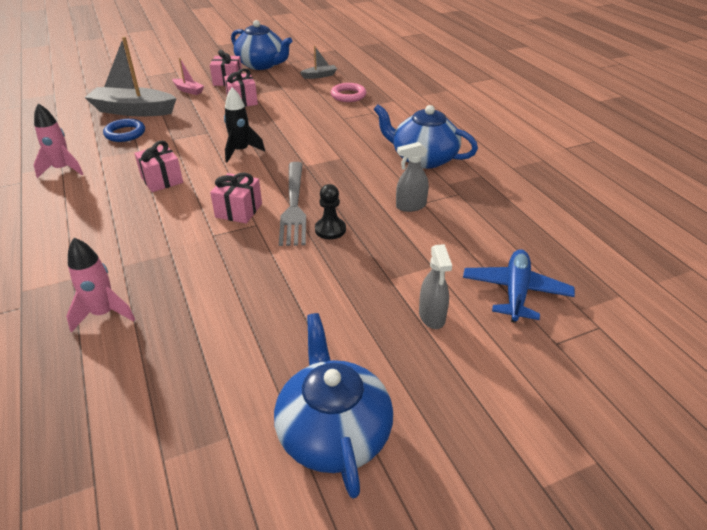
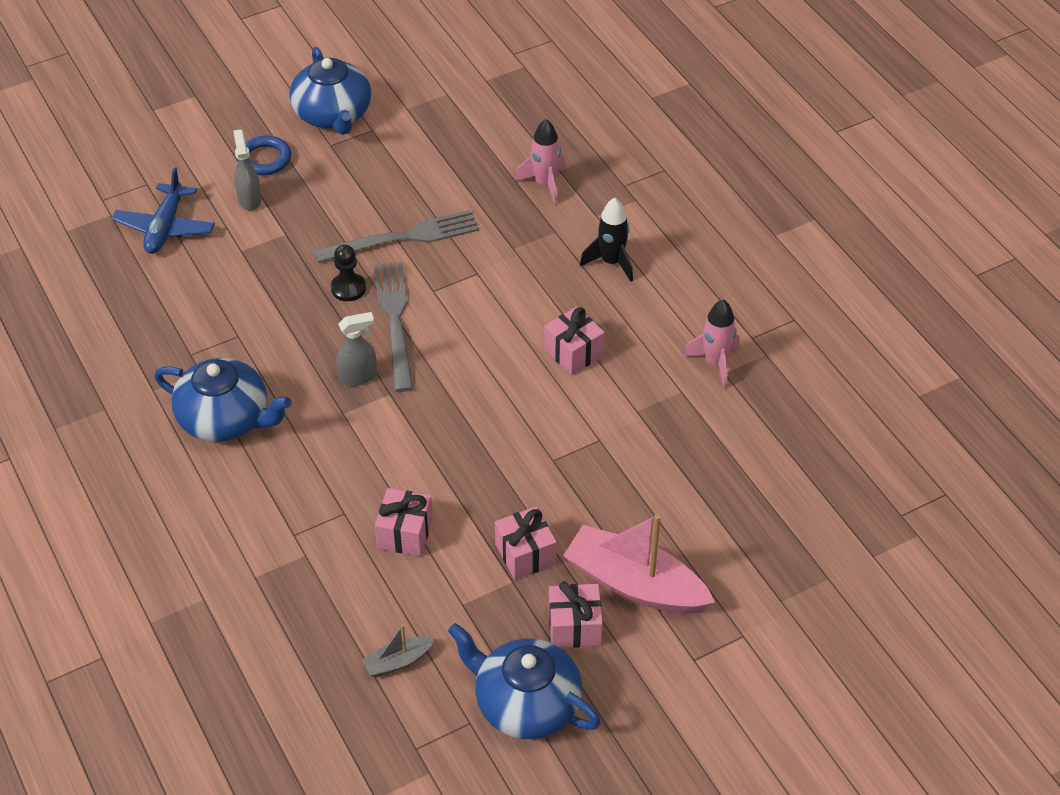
camera: 175 degrees right, 10 degrees up
grey boat [84,37,177,116] -> none
blue ring [103,119,145,142] -> blue ring moved to [238,135,291,175]
pink boat [172,58,204,95] -> pink boat [563,514,715,614], size x2.14
pink gift [210,173,262,224] -> pink gift moved to [375,488,433,556]
black rocket [224,87,265,163] -> black rocket moved to [580,198,633,281]
pink ring [331,83,366,102] -> none
grey spray bottle [396,142,429,212] -> grey spray bottle moved to [336,312,377,386]
none -> grey fork [314,210,479,263]

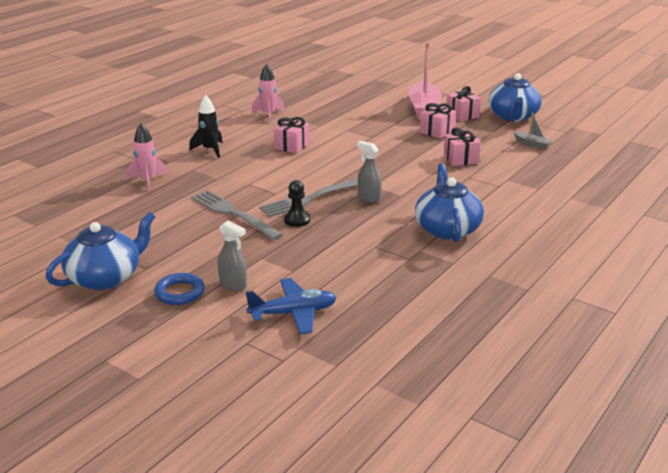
camera: 115 degrees left, 20 degrees down
grey spray bottle [233,129,261,211] -> grey spray bottle turned 105 degrees counterclockwise [218,220,247,291]

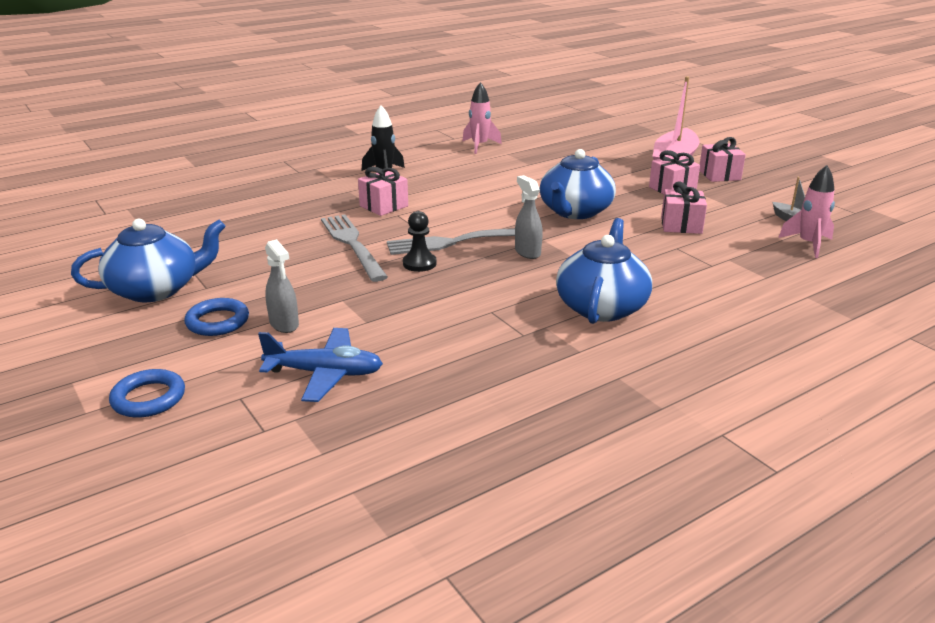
camera: 20 degrees right, 0 degrees up
pink rocket [127,123,168,191] -> pink rocket moved to [778,165,835,258]
pink gift [273,117,310,154] -> pink gift moved to [358,167,408,216]
blue teapot [488,73,542,122] -> blue teapot moved to [540,149,616,219]
none -> blue ring [109,369,185,418]

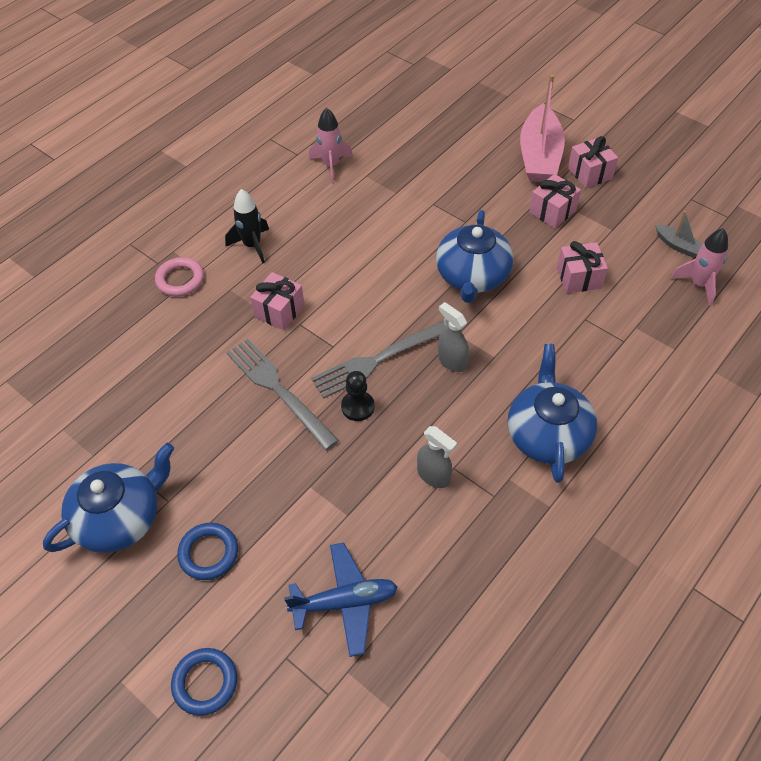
camera: 15 degrees left, 25 degrees up
grey spray bottle [265,239,299,333] -> grey spray bottle moved to [417,426,457,488]
none -> pink ring [155,257,204,297]

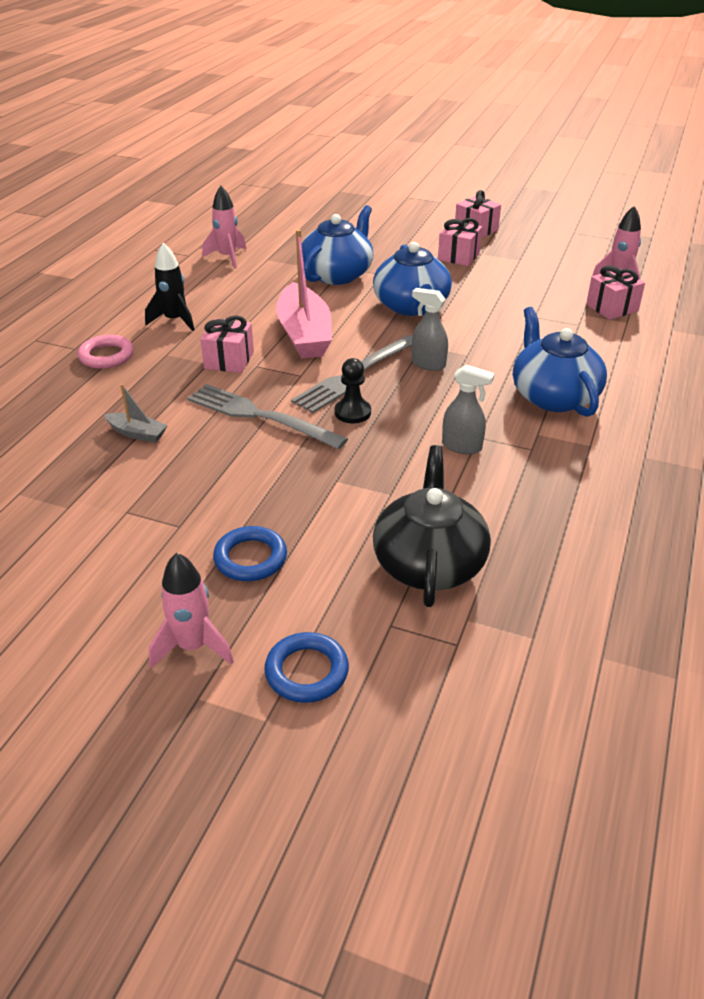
camera: 20 degrees left, 15 degrees down
blue teapot [43,443,174,553] -> blue teapot moved to [302,205,373,285]
blue plane [284,543,398,657] -> black teapot [373,445,491,607]
pink boat [520,74,565,182] -> pink boat moved to [276,229,332,359]
pink gift [557,241,608,293] -> pink gift moved to [586,265,645,320]
grey boat [656,211,703,258] -> grey boat moved to [104,384,168,443]
none -> pink rocket [149,553,234,668]

